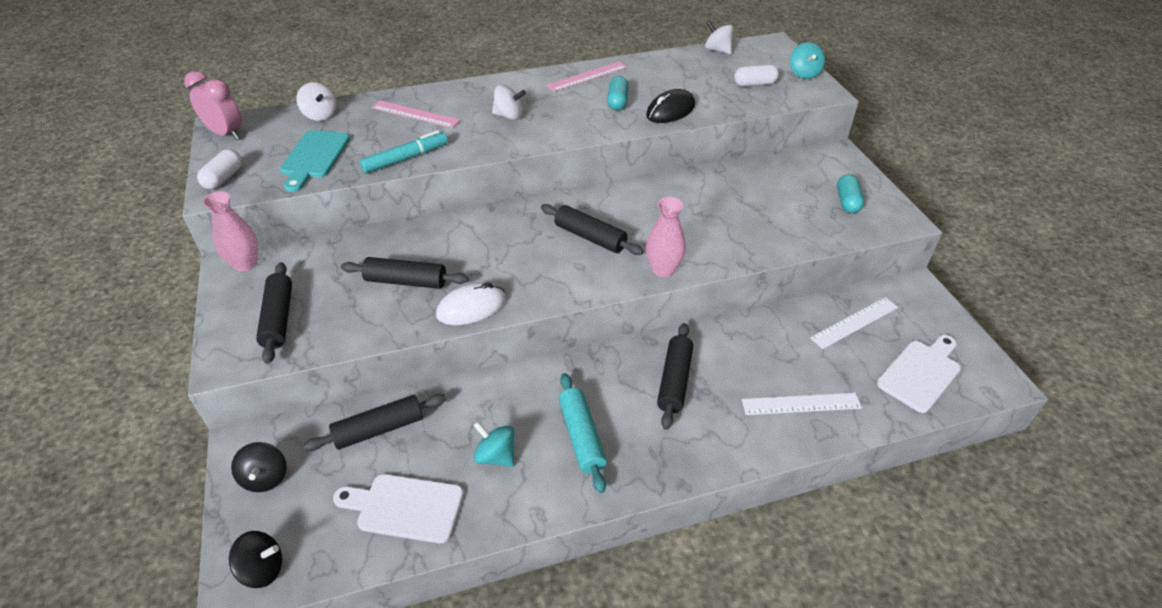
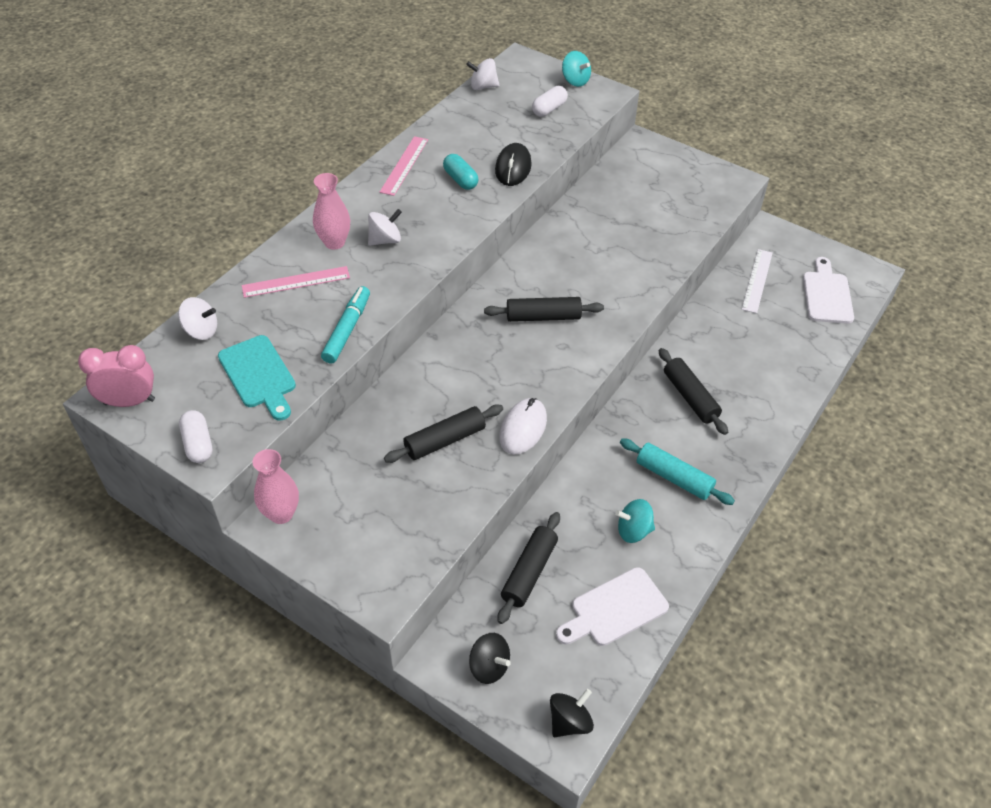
camera: 40 degrees left, 5 degrees up
black rolling pin [256,262,292,364] -> none
pink vase [646,197,686,277] -> pink vase moved to [313,173,350,250]
white ruler [742,393,862,415] -> none
turquoise capsule [837,174,864,213] -> none

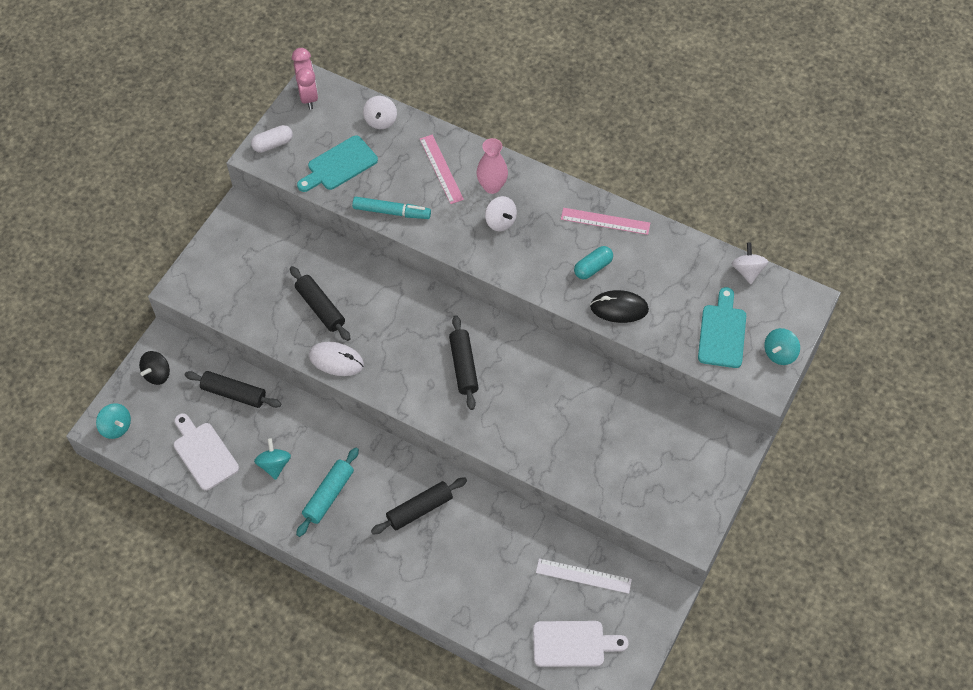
camera: 85 degrees right, 10 degrees up
pink vase [253,449,299,524] -> none
white capsule [532,86,568,117] -> turquoise cutting board [698,287,746,368]
black spinning top [550,689,594,737] -> turquoise spinning top [96,403,131,439]

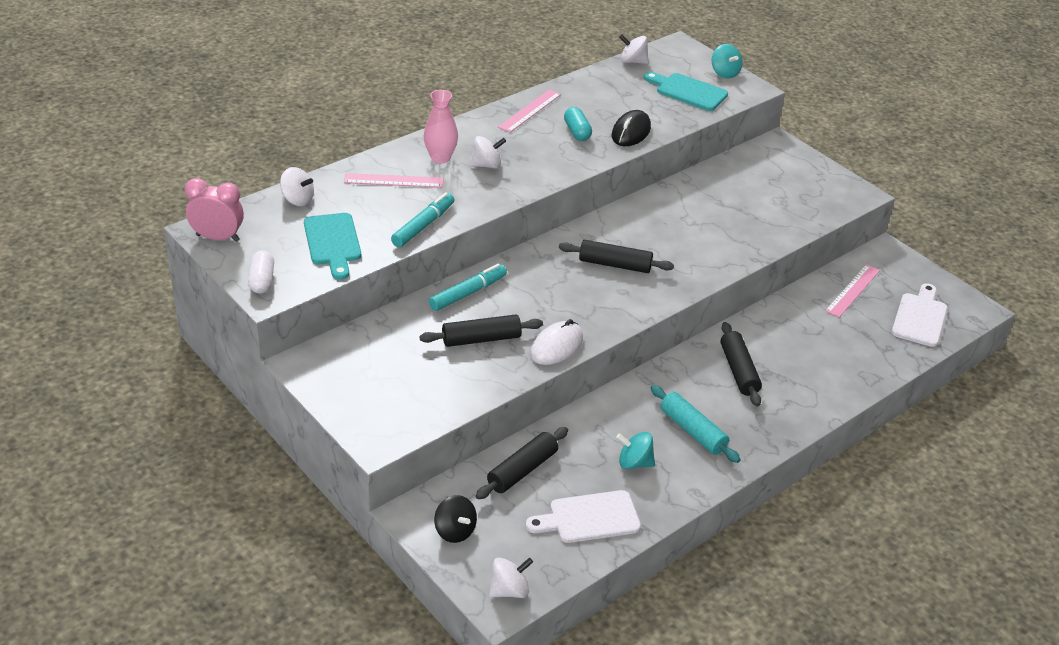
camera: 70 degrees left, 20 degrees down
turquoise spinning top [96,403,131,439] -> white spinning top [489,558,533,598]
white ruler [536,559,632,594] -> pink ruler [825,264,880,317]
none -> turquoise marker [429,264,507,311]

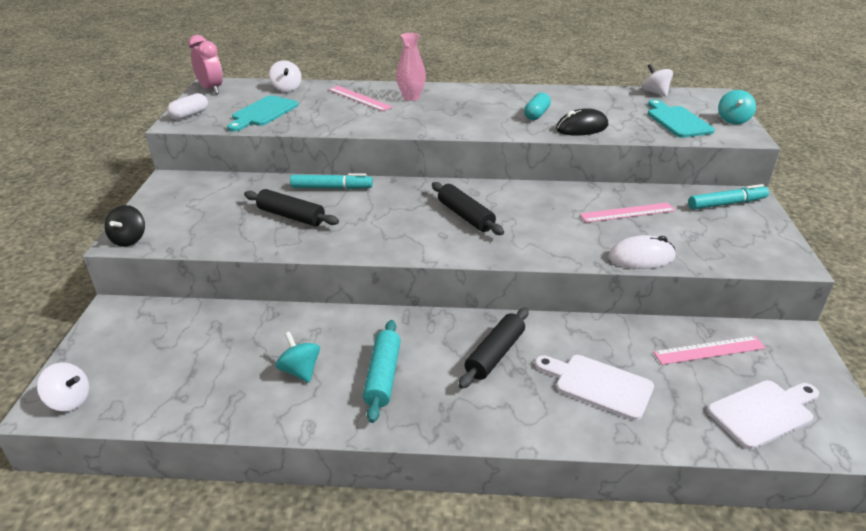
camera: 45 degrees right, 5 degrees down
turquoise marker [391,192,454,247] -> turquoise marker moved to [688,184,769,209]
black spinning top [434,495,477,543] -> black spinning top moved to [105,205,145,247]
white spinning top [470,136,506,169] -> none
black rolling pin [475,427,568,499] -> none
pink ruler [498,89,561,133] -> pink ruler moved to [580,202,676,223]
white cutting board [526,490,641,543] -> white cutting board moved to [535,355,654,421]
white mouse [530,319,583,365] -> white mouse moved to [608,235,676,269]

